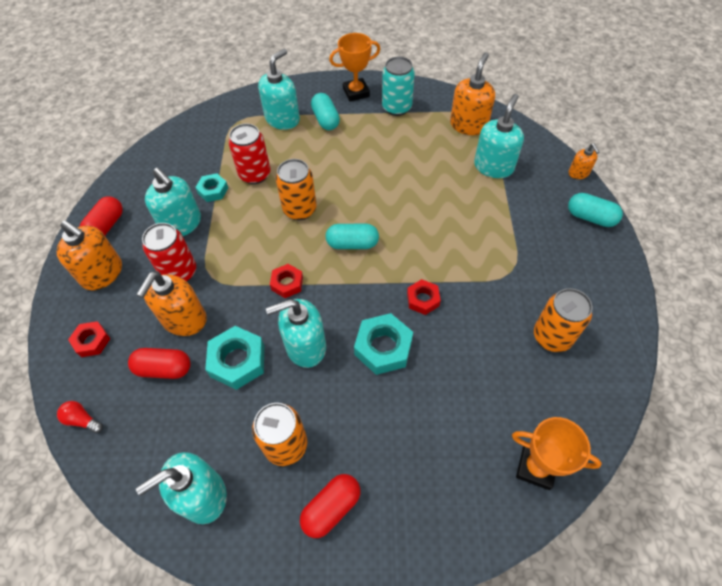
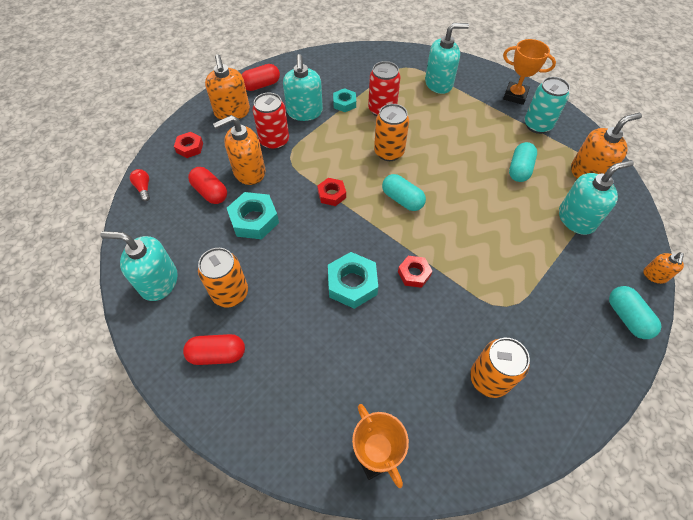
camera: 40 degrees right, 0 degrees up
turquoise soap dispenser [266,299,326,368] -> none
turquoise capsule [311,93,340,130] -> turquoise capsule moved to [509,142,537,182]

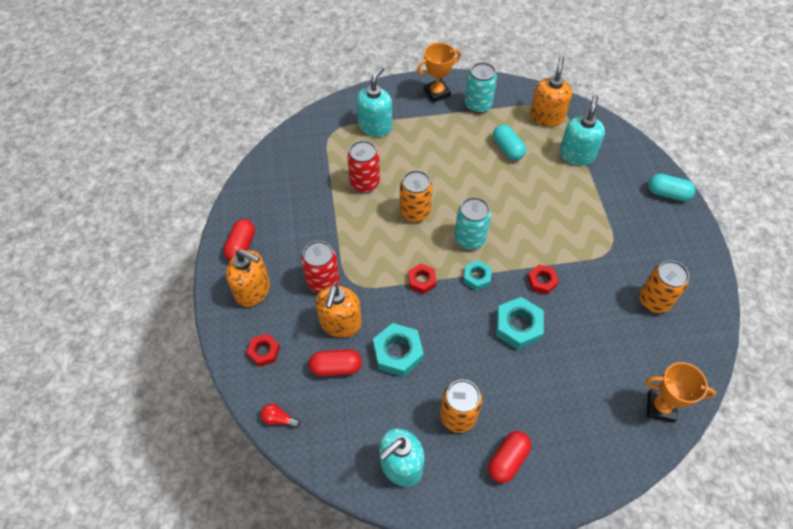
camera: 50 degrees left, 0 degrees up
turquoise soap dispenser [283,54,323,121] -> none
turquoise nut [333,88,356,112] -> turquoise nut moved to [463,260,492,291]
turquoise capsule [382,174,426,211] -> turquoise can [454,197,491,250]
orange soap dispenser [643,252,684,284] -> none

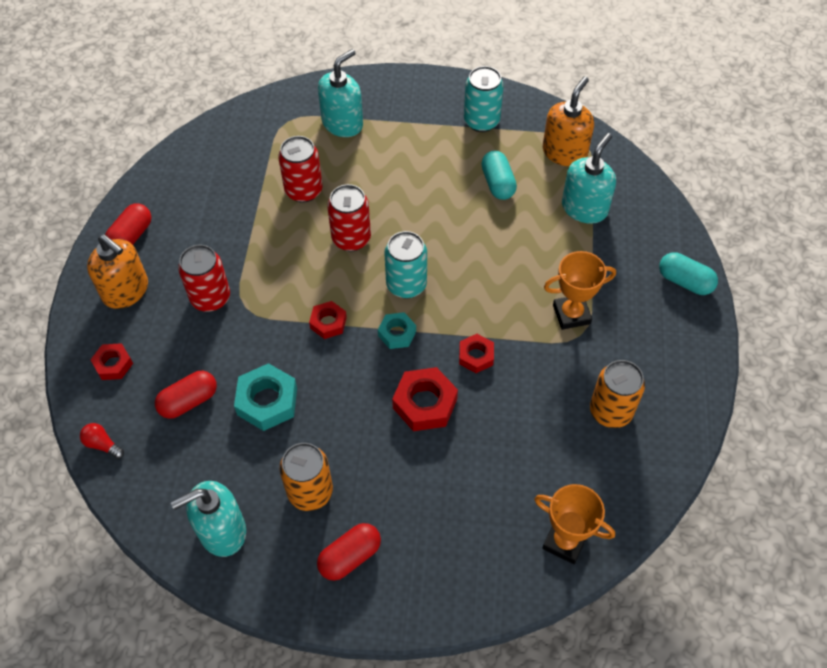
camera: 15 degrees right, 0 degrees up
red capsule [309,349,362,376] -> red capsule turned 45 degrees counterclockwise [155,371,217,419]
orange soap dispenser [315,285,362,338] -> none
orange can [400,170,433,223] -> red can [327,184,371,251]
orange trophy [417,43,461,103] -> orange trophy moved to [544,251,616,330]
turquoise nut [496,297,544,350] -> red nut [392,367,458,431]

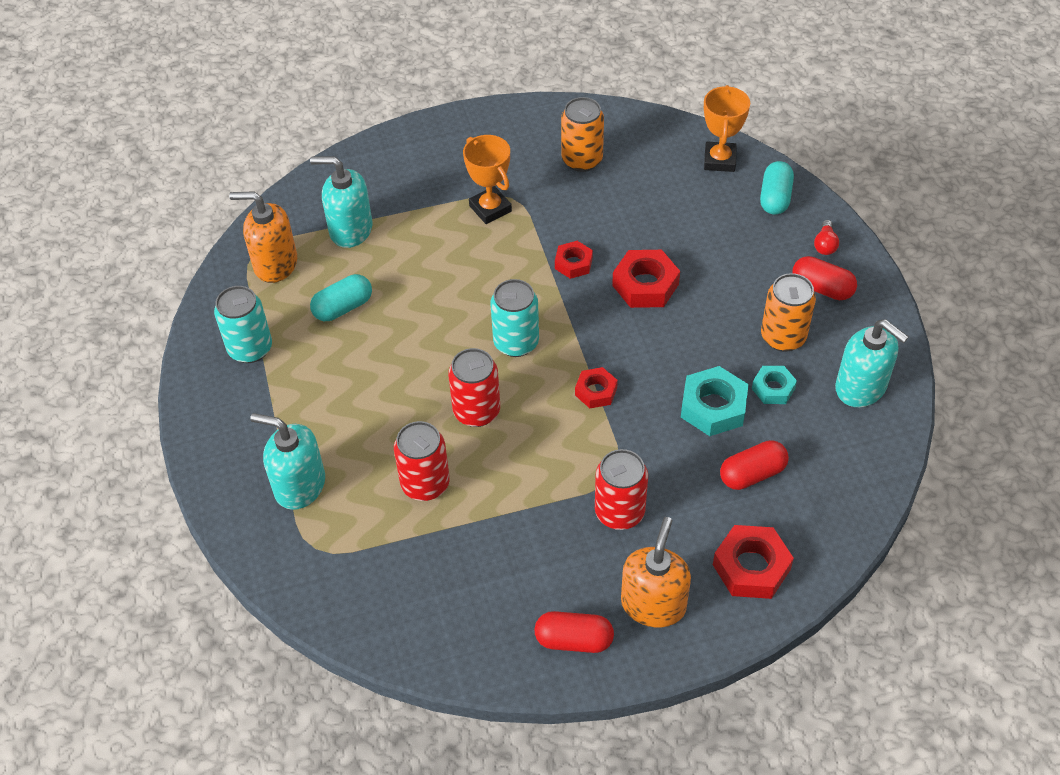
camera: 110 degrees left, 5 degrees down
red light bulb [80,423,124,459] -> red light bulb moved to [814,220,839,255]
red nut [91,343,133,380] -> red nut [713,525,794,599], size x1.63
red capsule [155,371,217,419] -> red capsule turned 60 degrees counterclockwise [720,440,789,490]
turquoise nut [378,312,416,349] -> turquoise nut moved to [752,366,797,404]
turquoise capsule [659,252,718,295] -> turquoise capsule moved to [760,161,794,214]

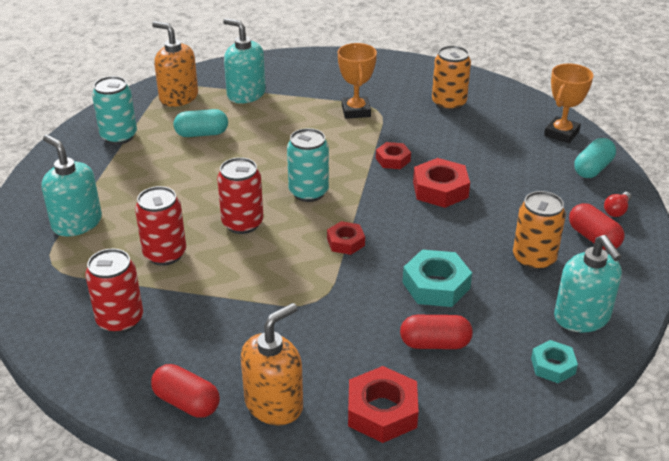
camera: 25 degrees right, 15 degrees down
red can [595,449,648,530] -> red can moved to [85,248,143,334]
turquoise nut [752,366,797,404] -> turquoise nut moved to [531,340,578,383]

